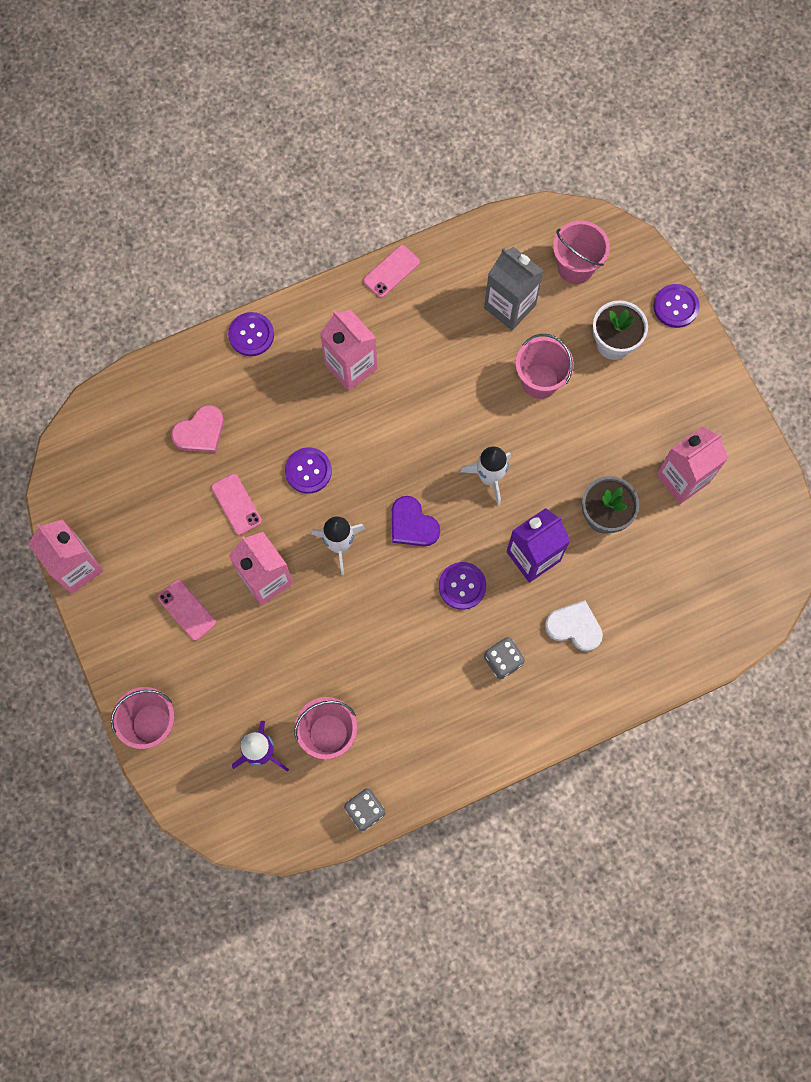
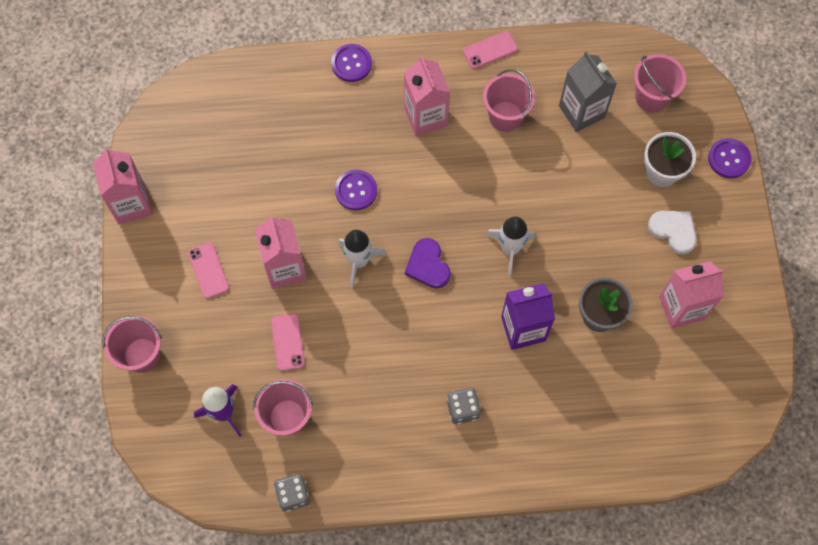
camera: 20 degrees right, 5 degrees down
pink heart [171,405,224,453] -> none
pink phone [211,474,262,535] -> pink phone moved to [271,313,305,371]
purple button [439,562,486,610] -> none
pink bucket [516,334,574,399] -> pink bucket moved to [483,69,535,132]
white heart [545,600,603,652] -> white heart moved to [648,211,697,254]

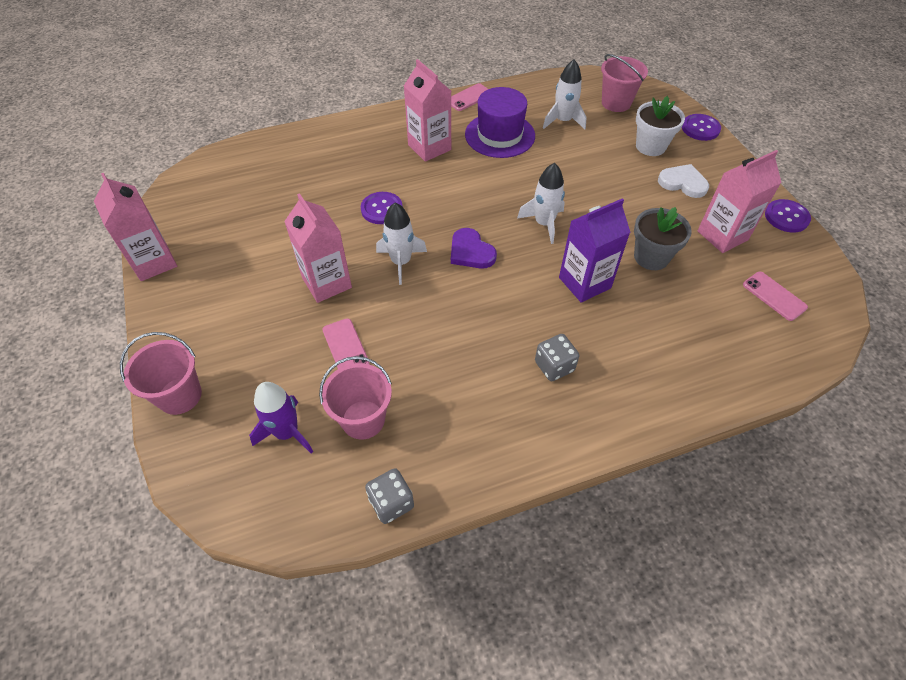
camera: 15 degrees left, 15 degrees down
pink phone [188,243,229,299] -> pink phone moved to [743,272,808,321]
purple button [331,44,372,82] -> purple button moved to [765,199,811,233]
pink bucket [483,69,535,132] -> purple hat [465,87,535,158]
grey carton [559,51,617,132] -> white rocket [543,59,587,129]

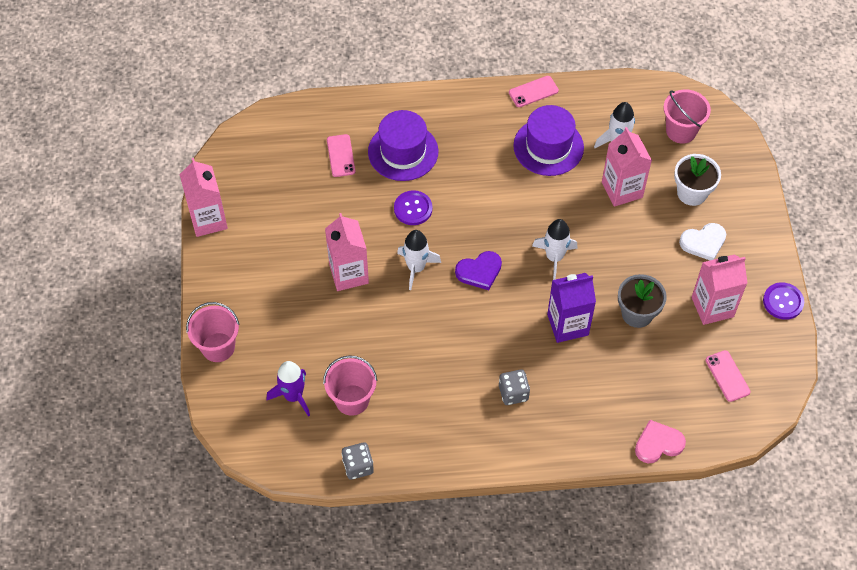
camera: 15 degrees right, 5 degrees up
pink phone [322,318,370,369] -> pink phone moved to [327,134,356,177]
pink carton [404,59,451,162] -> pink carton moved to [602,127,652,207]
purple heart [451,228,497,269] -> purple heart turned 90 degrees counterclockwise [455,251,502,290]
white heart [658,164,709,198] -> white heart turned 120 degrees clockwise [679,223,726,260]
purple button [682,114,721,141] -> none
none -> purple hat [368,110,438,181]
none -> pink heart [635,420,686,463]

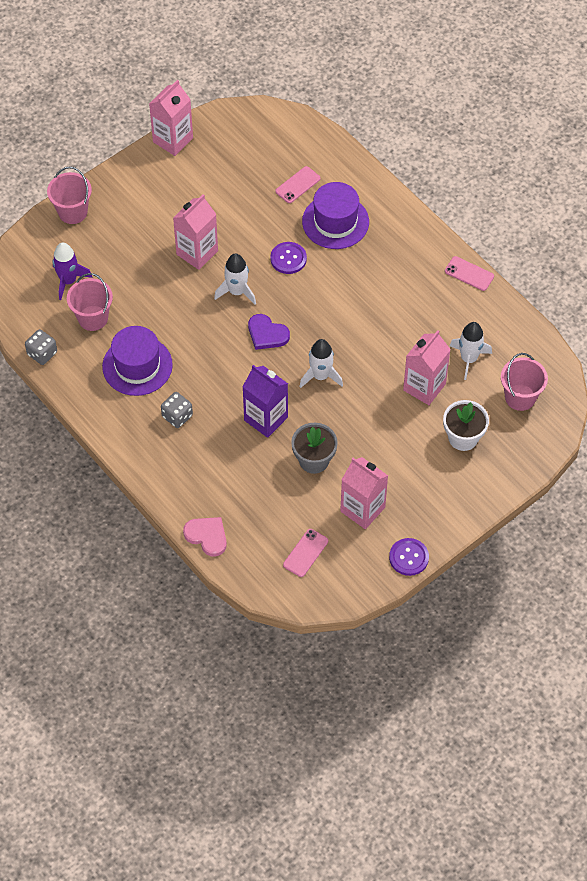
camera: 55 degrees right, 0 degrees up
purple hat [513,105,584,176] -> purple hat moved to [102,326,173,396]
white heart [679,223,726,260] -> none

